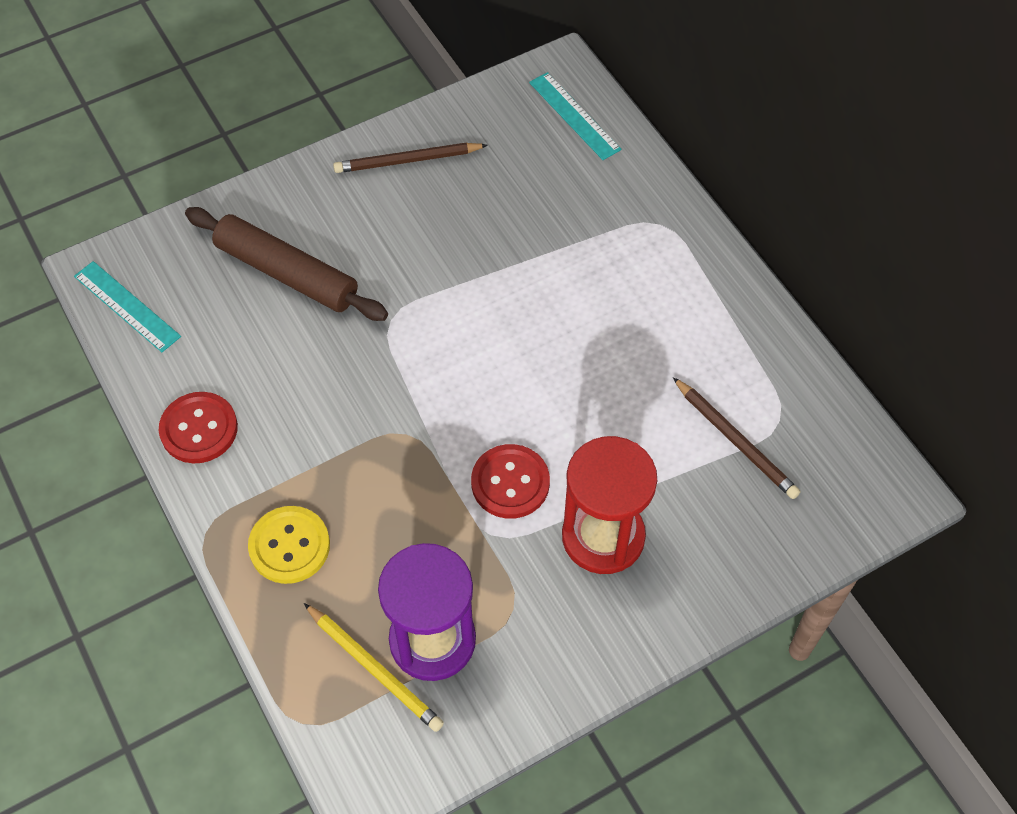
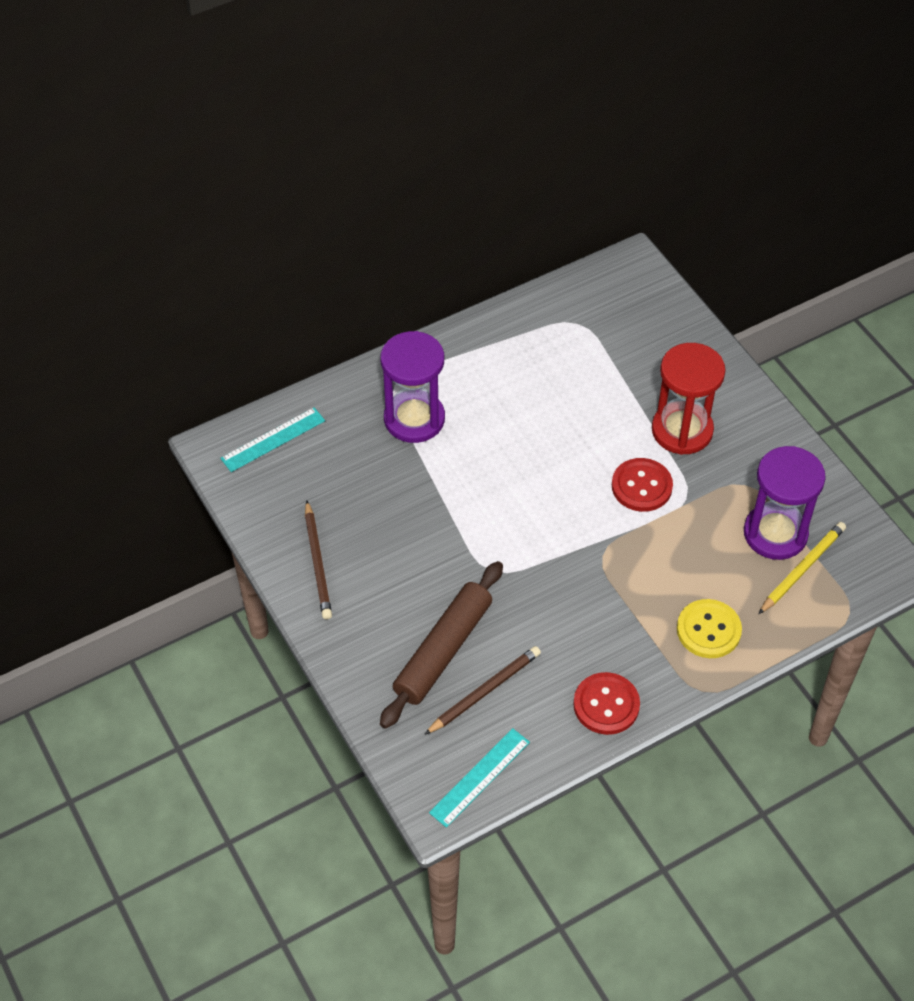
camera: 90 degrees left, 5 degrees down
brown pencil [673,377,800,499] -> brown pencil moved to [424,646,541,735]
none -> purple hourglass [380,331,445,443]

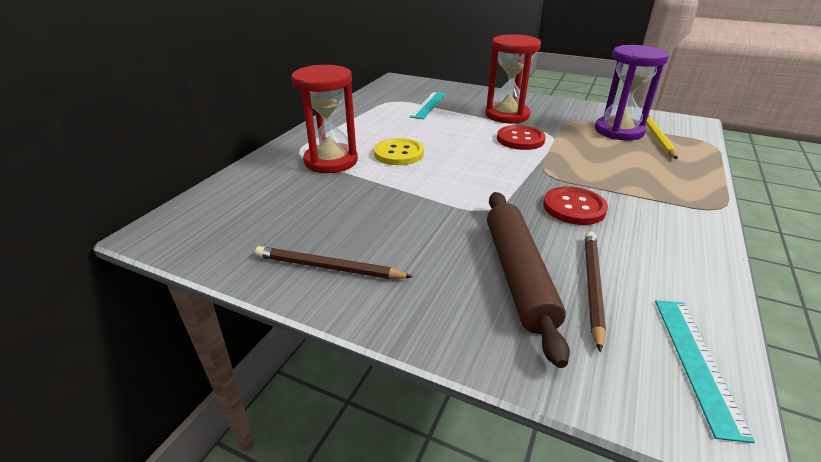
camera: 35 degrees left, 20 degrees down
turquoise ruler [220,407,325,472] -> turquoise ruler moved to [410,92,446,119]
brown pencil [305,500,332,619] -> brown pencil turned 150 degrees clockwise [255,246,413,279]
purple hourglass [380,331,445,443] -> red hourglass [291,65,358,173]
red button [573,672,640,735] -> red button moved to [543,186,608,225]
yellow button [677,599,742,658] -> yellow button moved to [374,138,424,165]

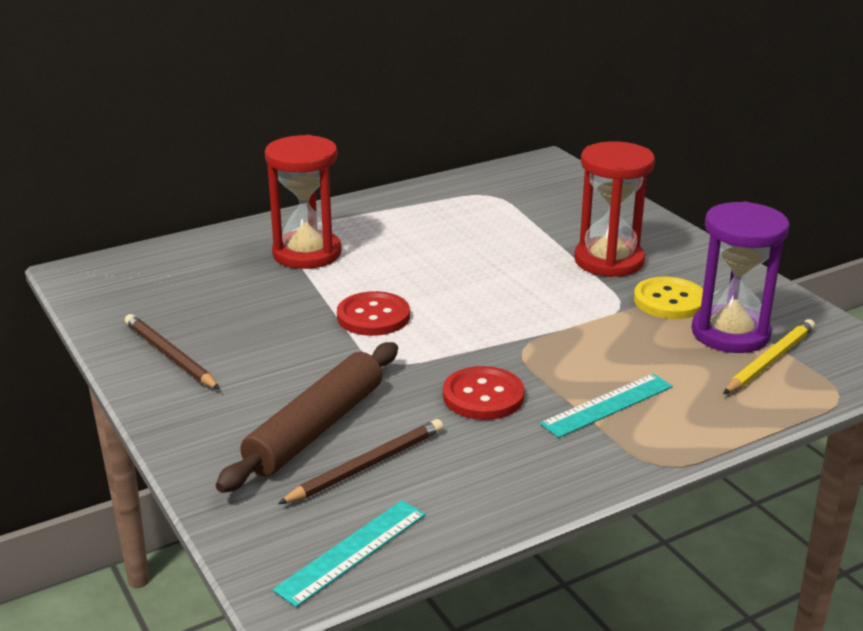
camera: 35 degrees right, 5 degrees down
yellow button [374,138,424,165] -> yellow button moved to [634,277,703,319]
turquoise ruler [410,92,446,119] -> turquoise ruler moved to [540,374,673,438]
red button [497,125,546,150] -> red button moved to [337,291,410,336]

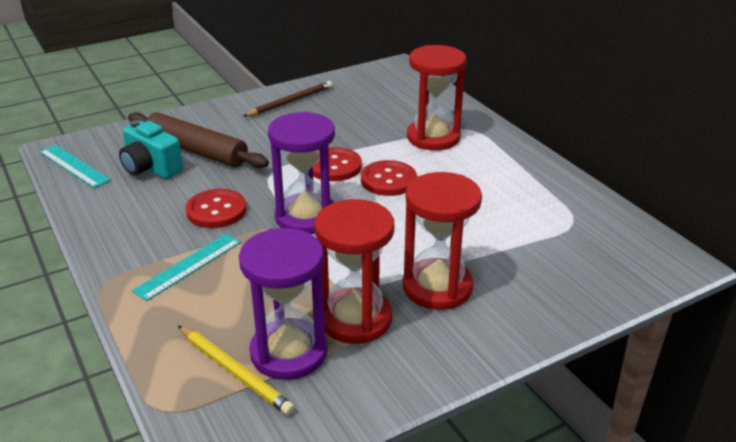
camera: 90 degrees right, 5 degrees up
brown pencil [278,419,443,504] -> turquoise camera [119,120,183,179]
turquoise ruler [540,374,673,438] -> turquoise ruler turned 75 degrees clockwise [132,234,241,301]
yellow button [634,277,703,319] -> red hourglass [314,199,394,344]
none -> purple hourglass [268,112,335,234]
none -> red button [361,160,417,196]

